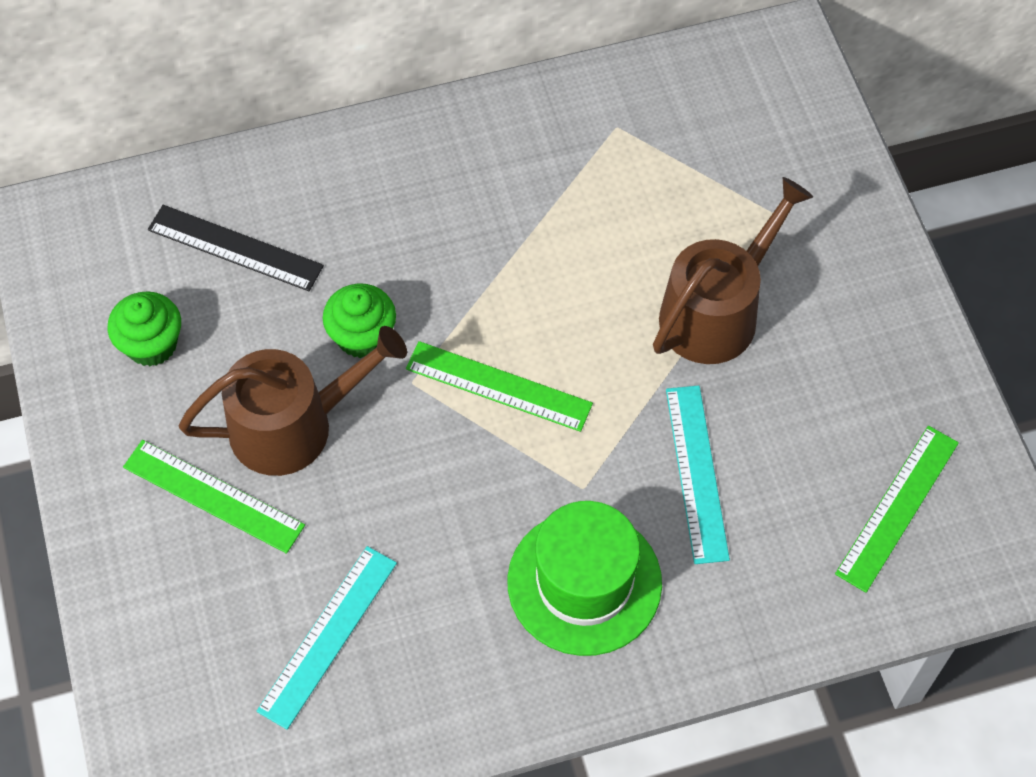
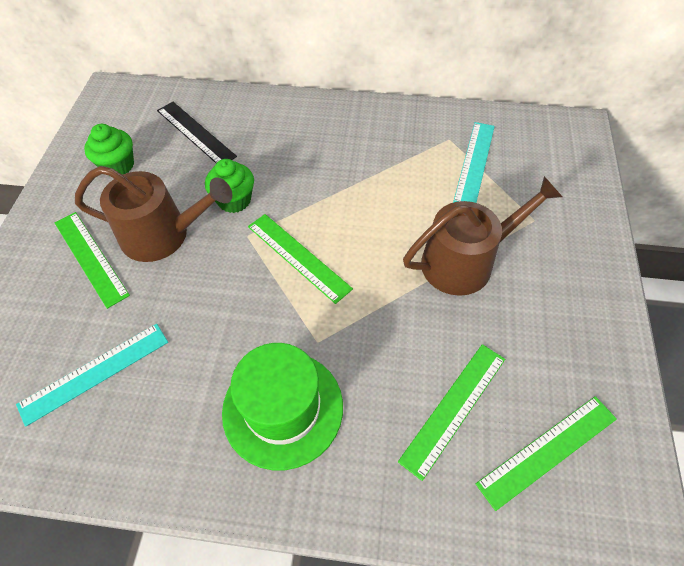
camera: 25 degrees right, 5 degrees down
turquoise ruler [666,385,730,564] -> turquoise ruler moved to [453,122,495,203]
none -> green ruler [398,344,505,481]

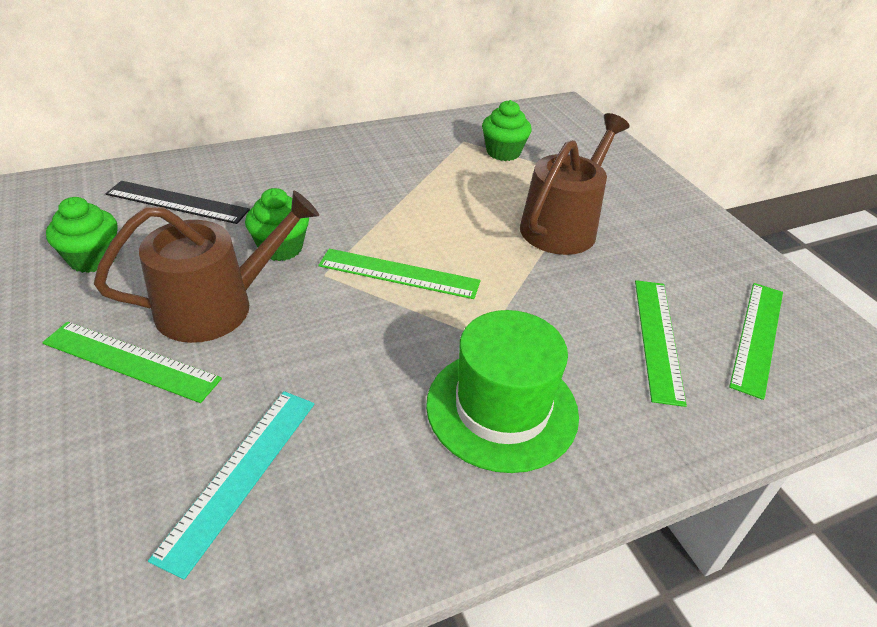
camera: 35 degrees left, 15 degrees down
turquoise ruler [453,122,495,203] -> green cupcake [482,100,532,161]

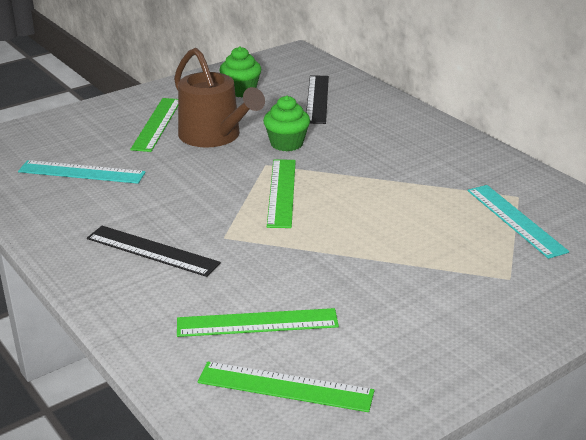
camera: 80 degrees right, 10 degrees down
green hat [426,310,579,473] -> black ruler [87,226,221,277]
green cupcake [482,100,532,161] -> turquoise ruler [468,185,569,259]
brown watering can [520,113,630,255] -> none

